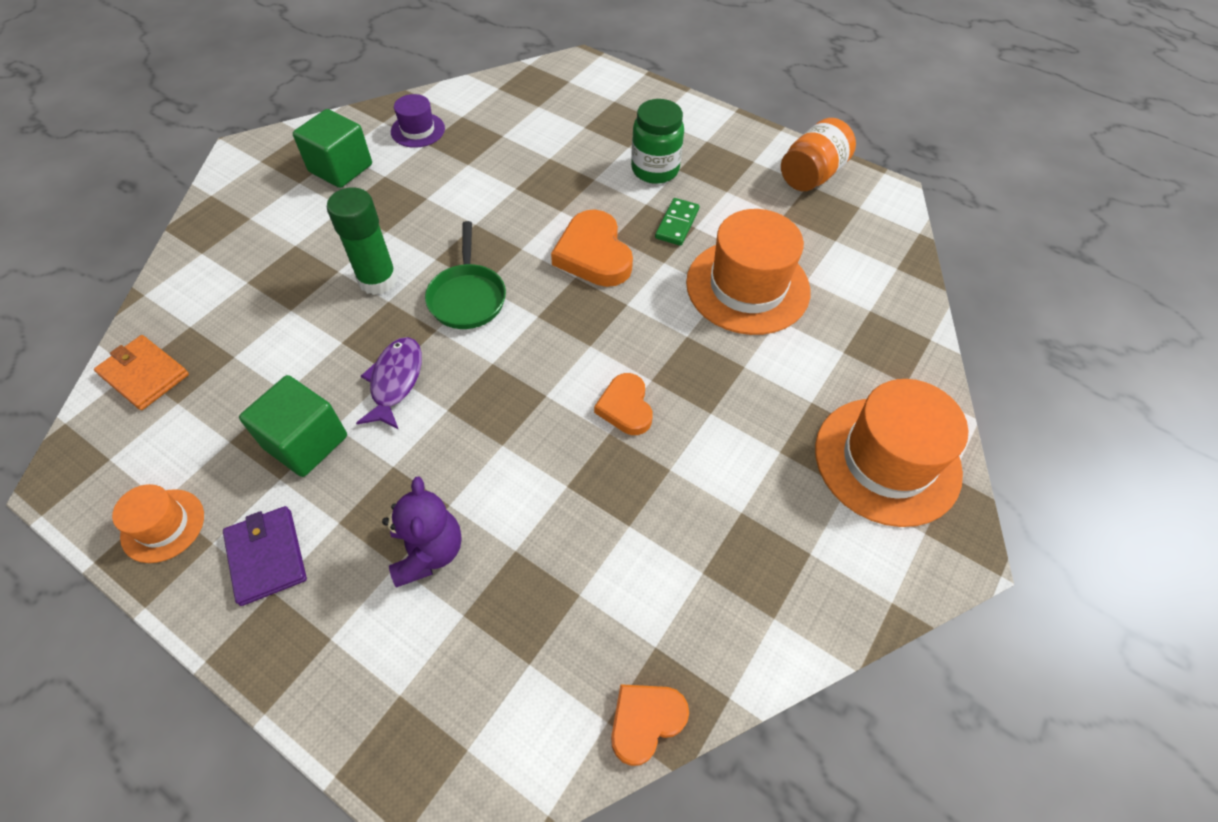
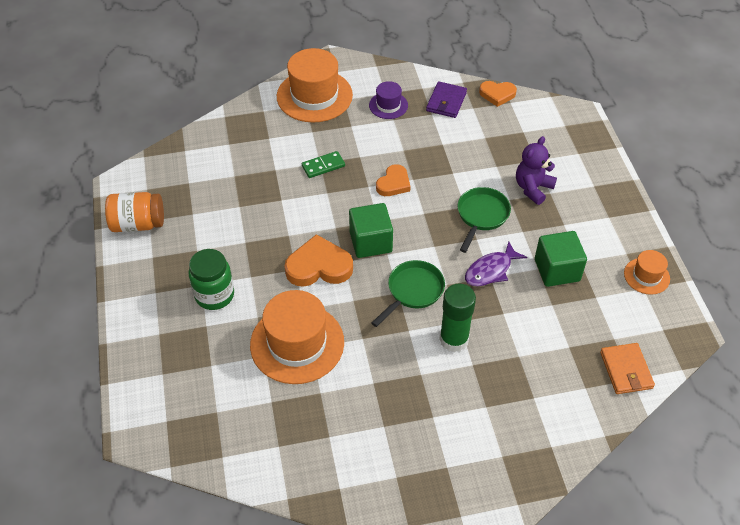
camera: 135 degrees left, 5 degrees down
purple wallet [223,506,307,606] -> purple wallet moved to [426,81,467,118]
green cube [293,109,372,188] -> green cube moved to [349,203,393,258]
purple hat [391,94,445,148] -> purple hat moved to [369,81,408,119]
orange heart [551,209,633,287] -> orange heart turned 120 degrees counterclockwise [285,234,353,287]
green domino [655,198,700,246] -> green domino moved to [302,151,345,178]
orange hat [686,209,810,335] -> orange hat moved to [250,290,344,384]
none -> green pan [458,187,511,253]

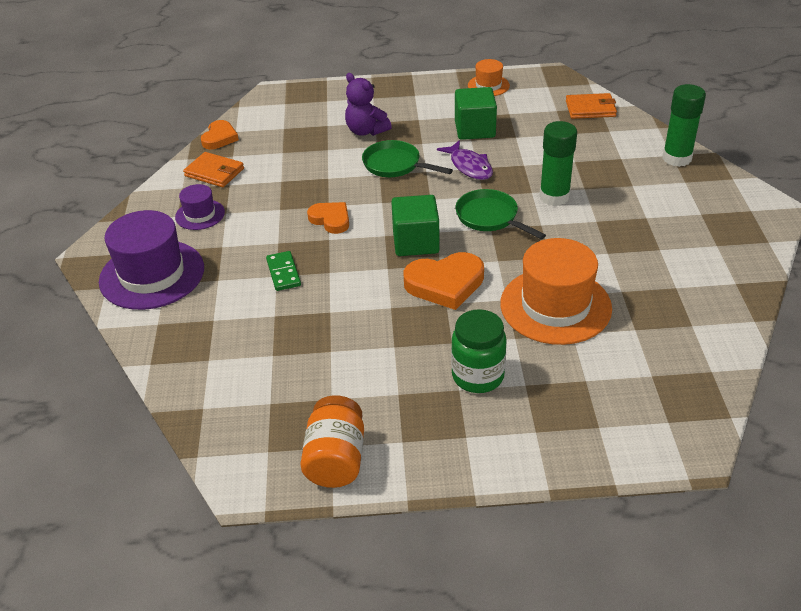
camera: 80 degrees left, 10 degrees down
orange hat [277,48,353,122] -> purple hat [99,210,204,310]
orange heart [285,234,353,287] -> orange heart turned 105 degrees counterclockwise [403,252,484,310]
purple wallet [426,81,467,118] -> orange wallet [183,152,244,187]
none -> green glue stick [662,84,706,167]

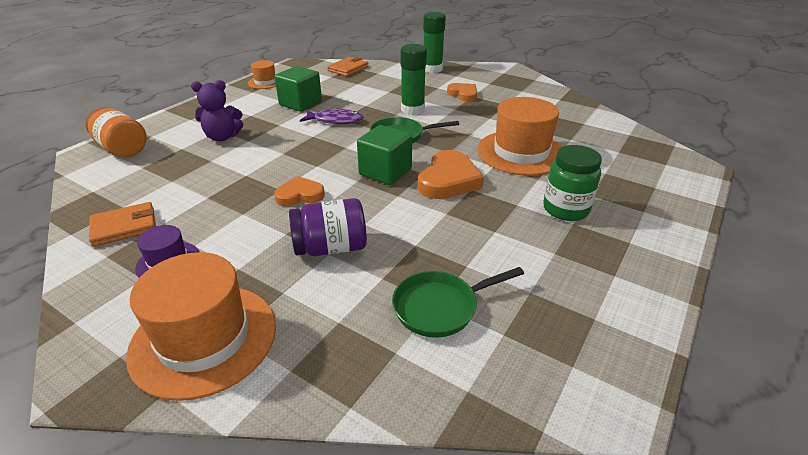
camera: 55 degrees left, 5 degrees down
purple hat [99,210,204,310] -> orange hat [126,252,276,401]
orange heart [201,120,239,149] -> orange heart moved to [447,83,477,102]
green domino [266,251,301,291] -> purple jar [289,198,367,256]
orange jar [300,395,364,488] -> orange jar moved to [85,107,147,157]
green pan [362,140,453,177] -> green pan moved to [392,267,524,338]

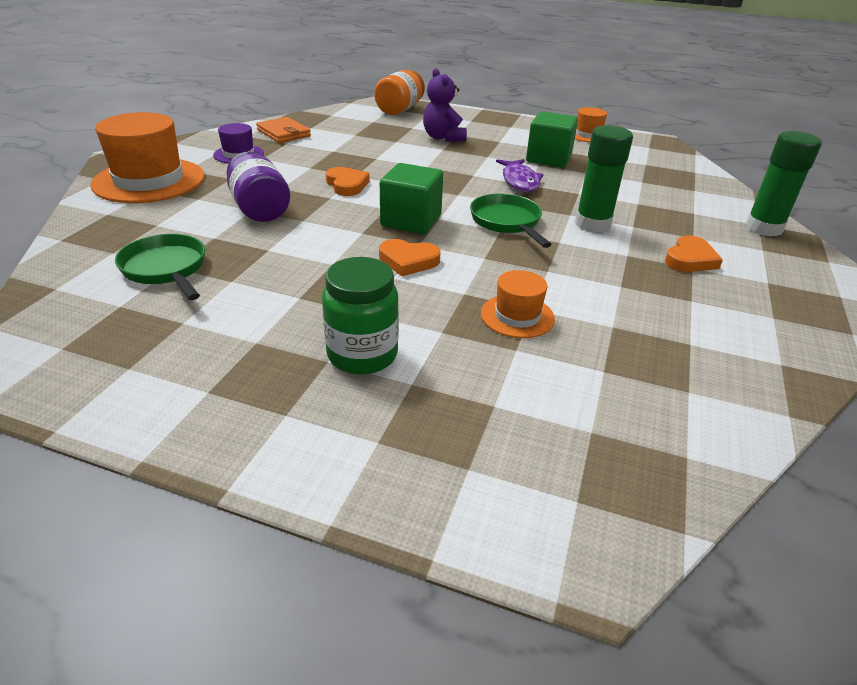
camera: 75 degrees right, 0 degrees up
orange wallet [327,57,369,76] -> none
orange heart [418,150,484,199] -> orange heart [379,239,440,276], size x0.63
orange hat [477,97,562,176] -> orange hat [481,270,555,338], size x0.51

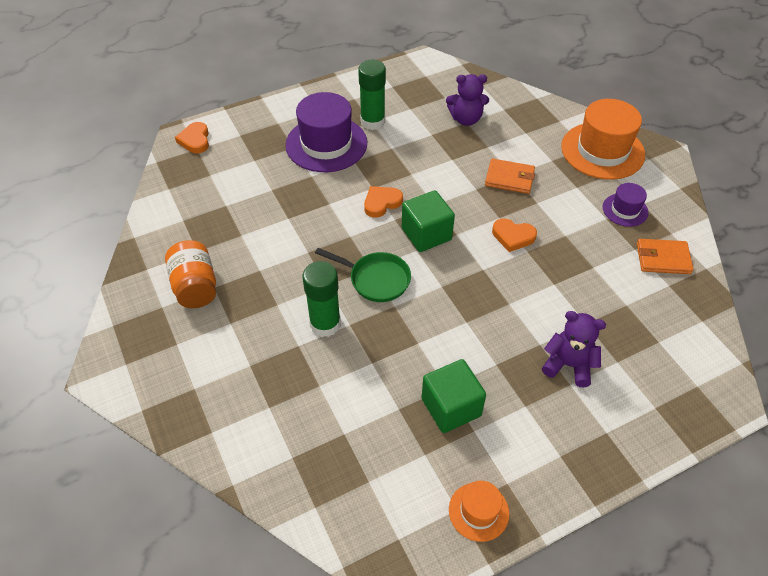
camera: 135 degrees right, 15 degrees up
green pan [115,234,205,300] -> purple teddy bear [446,74,489,126]
purple jar [227,152,290,222] -> orange wallet [485,159,535,194]
green jar [322,257,399,375] -> purple hat [285,92,367,172]
orange jar [374,70,425,115] -> orange jar moved to [165,240,216,308]
orange hat [481,270,555,338] -> none
purple fish [496,159,544,192] -> none
orange heart [665,235,723,272] -> orange heart moved to [175,122,209,153]
green glue stick [745,131,822,236] -> green glue stick moved to [358,60,386,130]

